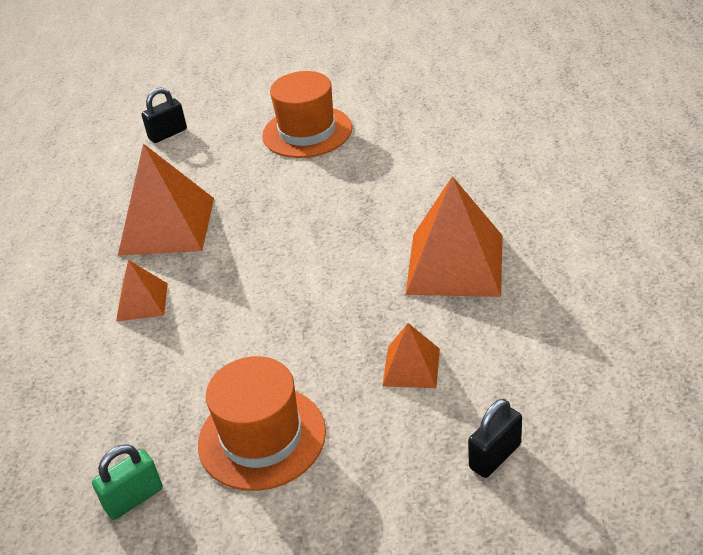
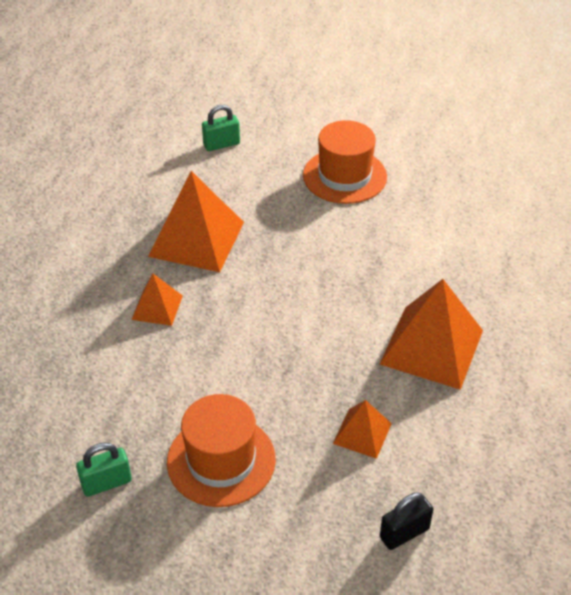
camera: 10 degrees right, 5 degrees up
black padlock [141,87,187,143] -> green padlock [202,105,240,151]

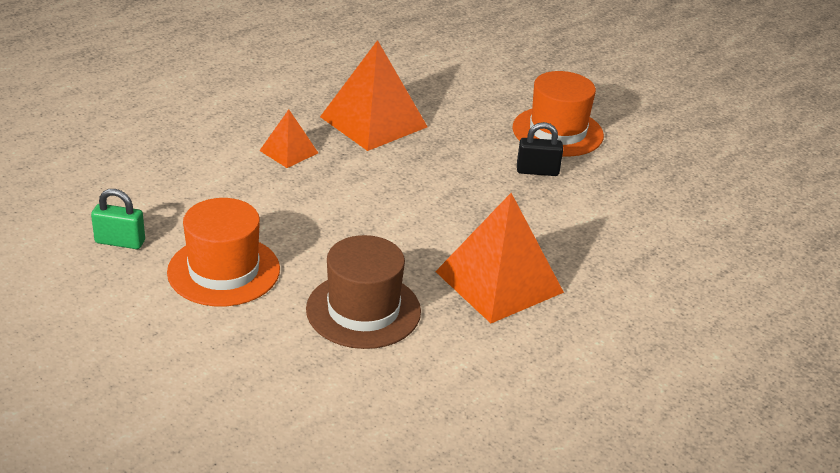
camera: 30 degrees right, 10 degrees down
green padlock [202,105,240,151] -> none
orange pyramid [333,400,392,459] -> brown hat [306,235,421,349]
black padlock [380,492,433,550] -> black padlock moved to [517,122,563,176]

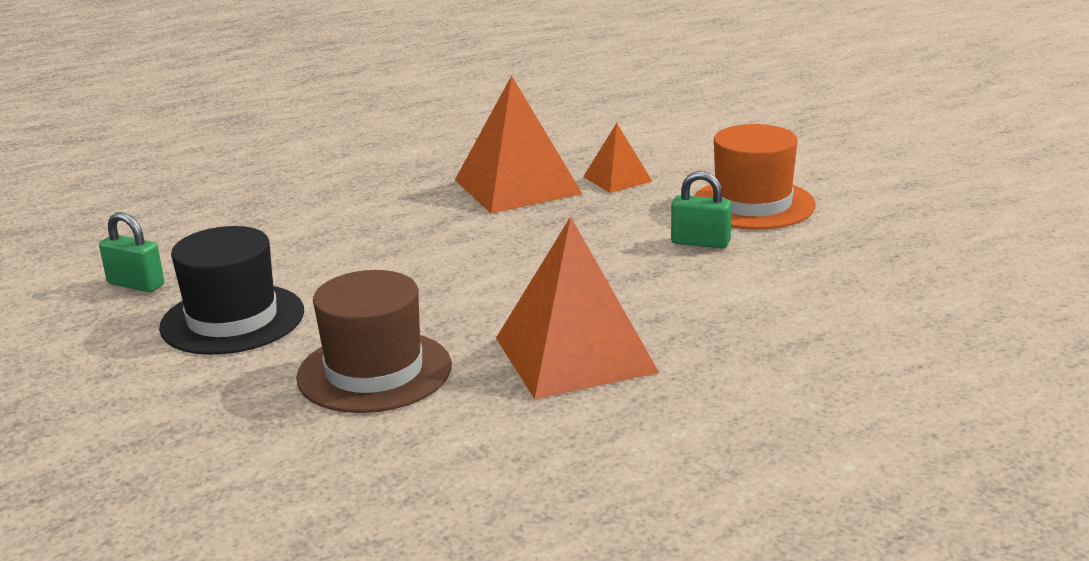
camera: 20 degrees right, 10 degrees down
orange hat [167,198,280,306] -> black hat [159,226,304,355]
orange pyramid [259,109,318,168] -> orange pyramid moved to [583,123,652,193]
black padlock [517,122,563,176] -> green padlock [671,171,732,249]

